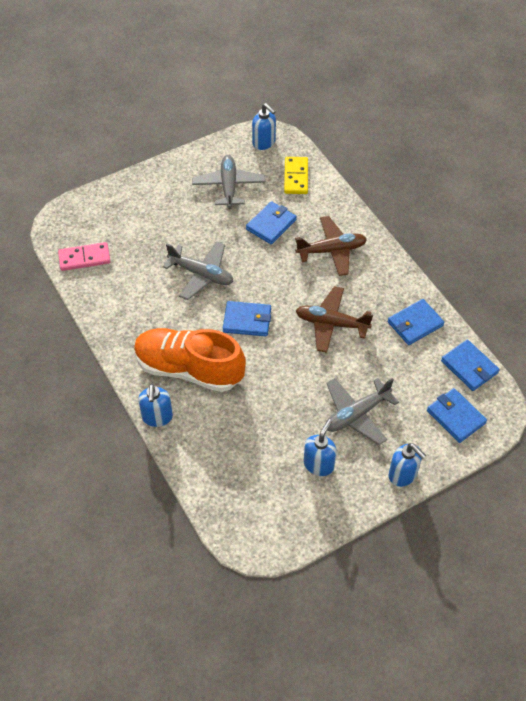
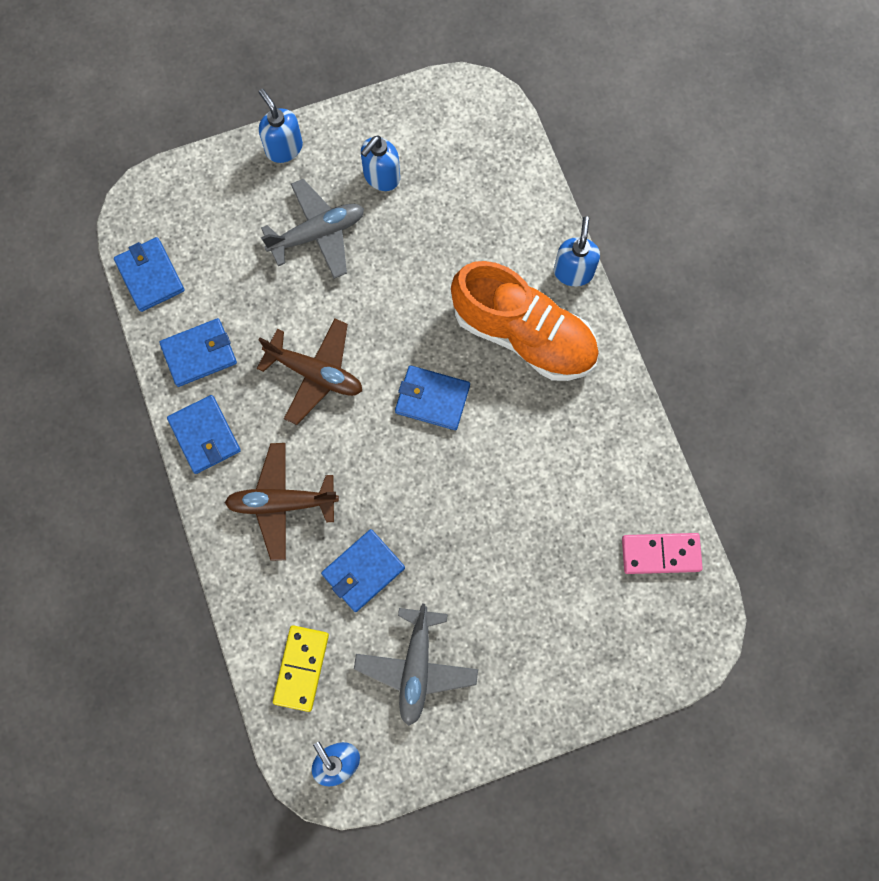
camera: 170 degrees left, 20 degrees up
grey plane [163,241,233,300] -> none
blue wallet [427,388,487,443] -> blue wallet moved to [167,395,241,474]

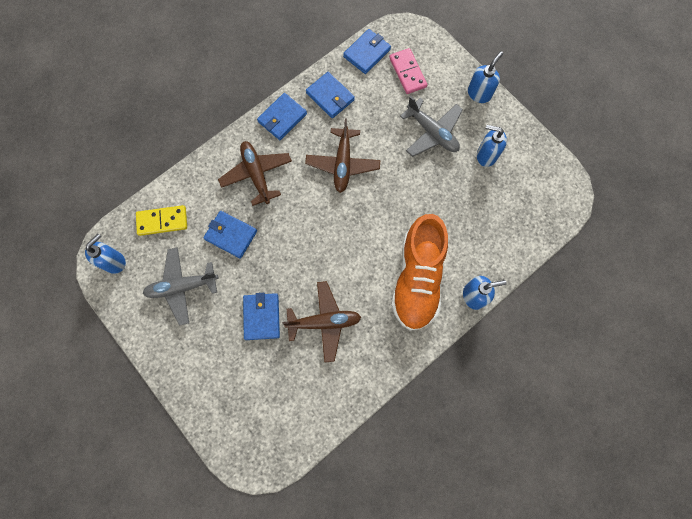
camera: 70 degrees right, 0 degrees up
blue wallet [395,365,470,430] -> blue wallet moved to [243,293,280,340]
pink domino [622,533,703,574] -> pink domino moved to [389,48,427,94]
none -> brown plane [282,281,361,363]

